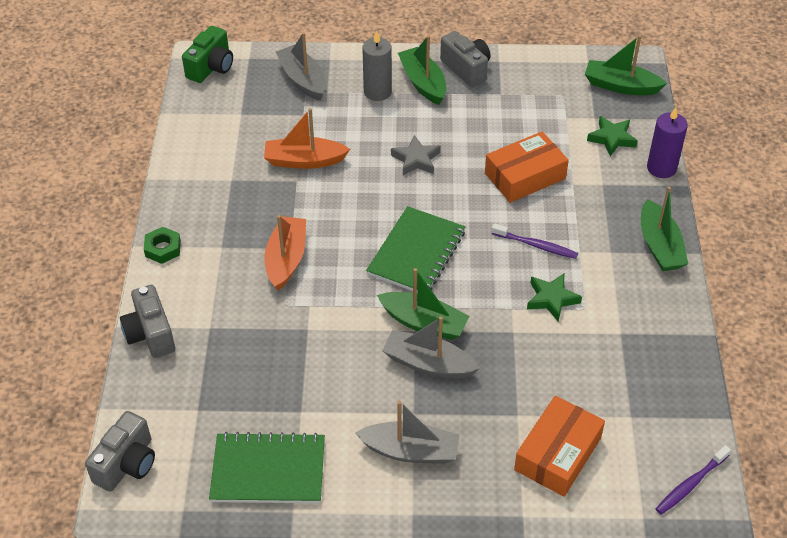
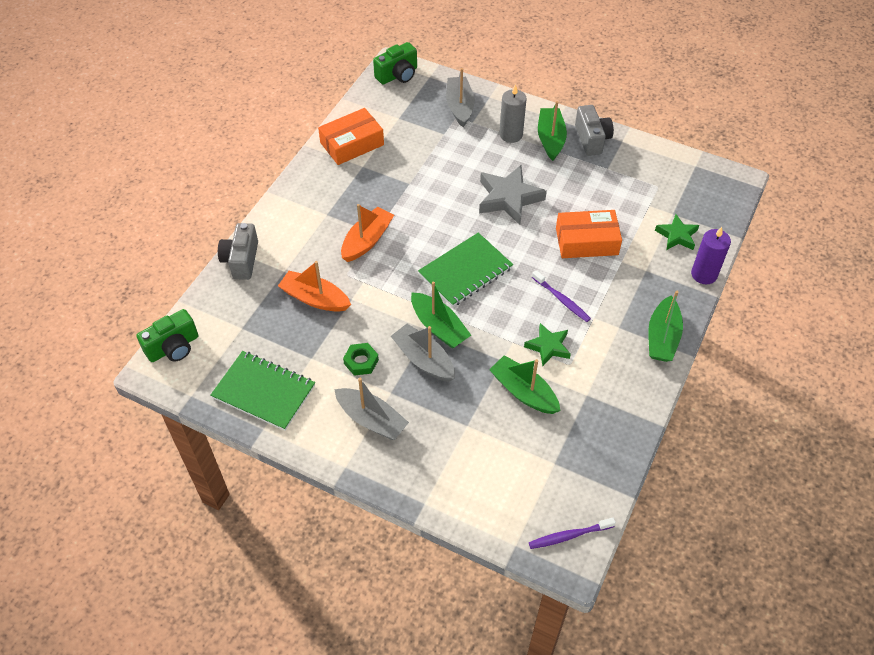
camera: 25 degrees right, 5 degrees up
grey camera [85,411,155,492] -> green camera [136,309,198,362]
green nut [144,227,181,264] -> green nut moved to [343,343,379,376]
orange boat [264,108,350,169] -> orange boat moved to [278,261,351,312]
grey star [391,135,441,175] -> grey star [479,165,547,225], size x1.65
orange box [514,396,605,497] -> orange box moved to [318,108,384,165]
green boat [585,35,667,95] -> green boat moved to [489,355,560,414]

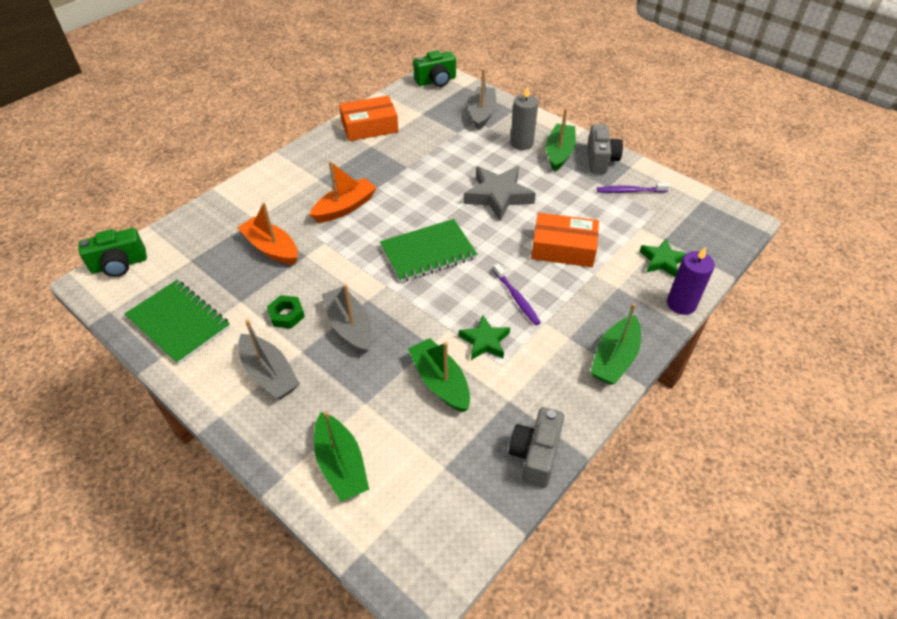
camera: 15 degrees right, 5 degrees down
grey camera [218,223,258,280] -> grey camera moved to [509,407,564,488]
green boat [411,282,471,348] -> green boat moved to [314,411,369,502]
purple toothbrush [529,518,616,549] -> purple toothbrush moved to [597,183,670,193]

